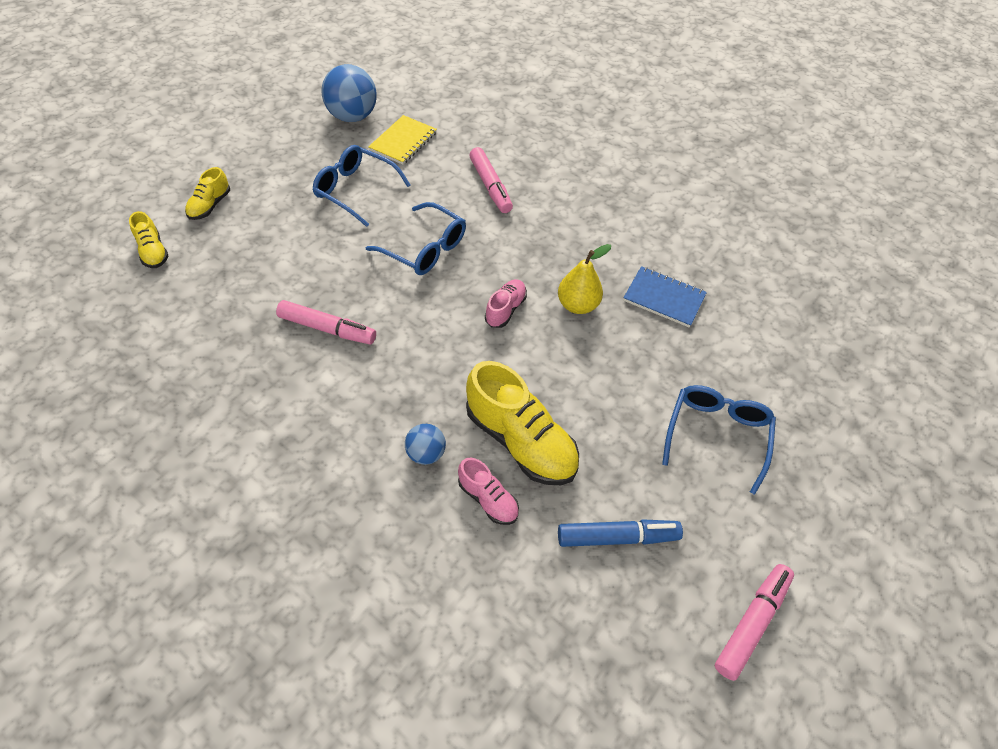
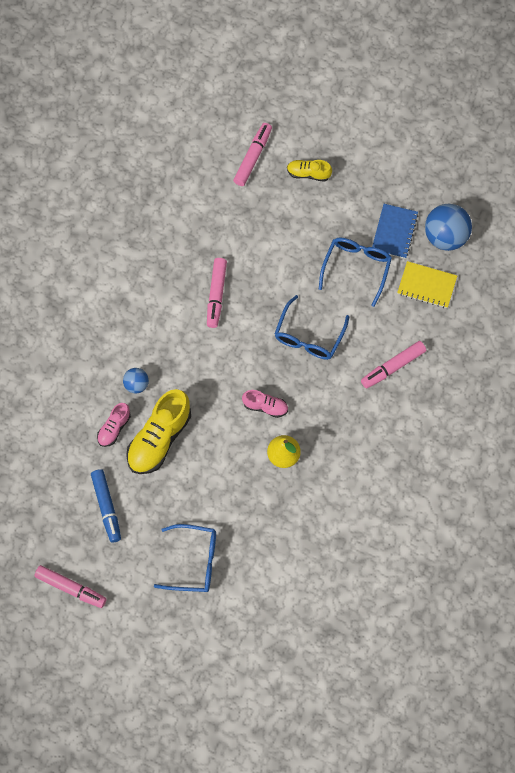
camera: 80 degrees right, 15 degrees up
yellow shoe [129,211,169,268] -> pink marker [233,123,272,186]
blue notebook [623,266,707,328] -> blue notebook moved to [372,204,418,259]

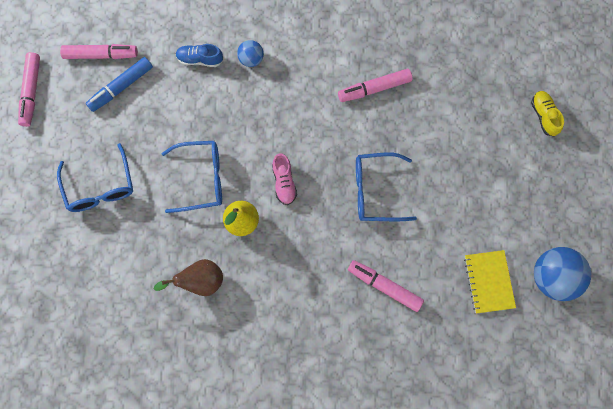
camera: 65 degrees right, 5 degrees up
pink shoe [97,403,131,447] -> blue shoe [176,44,223,67]
yellow shoe [126,389,191,474] -> none
pink marker [233,123,272,186] -> pink marker moved to [60,44,138,59]
blue glasses [319,238,392,307] -> blue glasses moved to [162,141,222,213]
blue notebook [372,204,418,259] -> none
none -> brown pear [154,259,223,296]

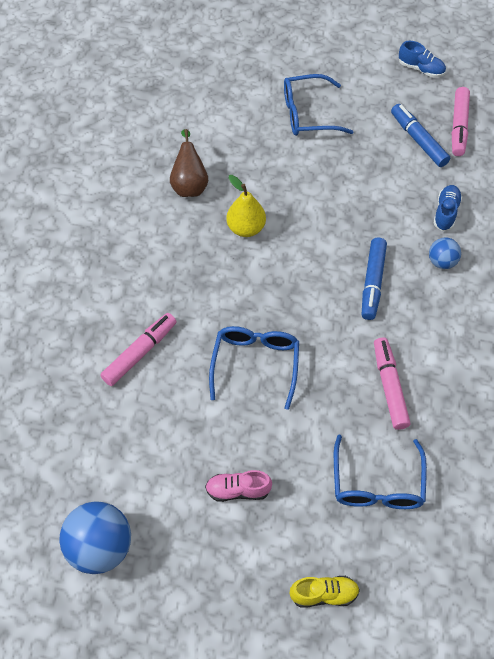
camera: 100 degrees right, 15 degrees down
pink marker [18,52,40,127] -> blue shoe [399,41,446,77]
blue glasses [162,141,222,213] -> blue glasses moved to [334,434,427,509]
pink shoe [272,153,297,205] -> pink shoe moved to [205,470,272,502]
yellow notebook [464,250,516,314] -> none
none -> blue marker [362,238,387,320]

